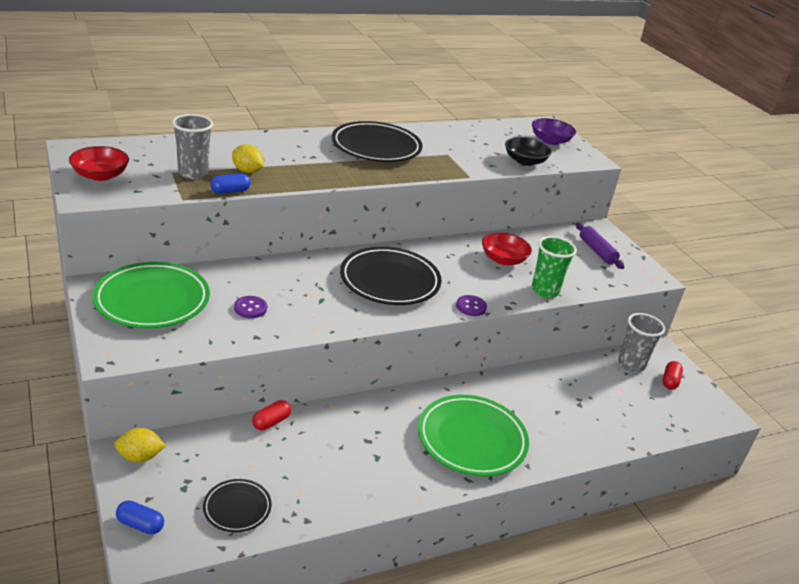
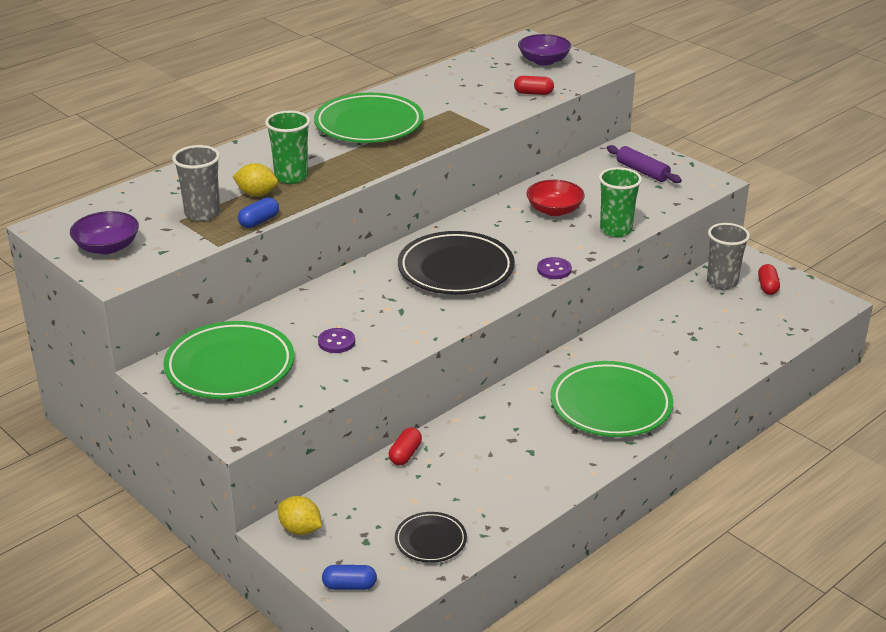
camera: 15 degrees left, 0 degrees up
red bowl [69,146,129,181] -> purple bowl [70,211,139,255]
yellow lemon [114,428,166,462] -> yellow lemon turned 60 degrees clockwise [278,496,322,535]
black plate [332,121,423,162] -> green plate [314,93,423,143]
black bowl [505,137,552,166] -> red capsule [514,76,554,95]
none -> green cup [265,111,310,184]

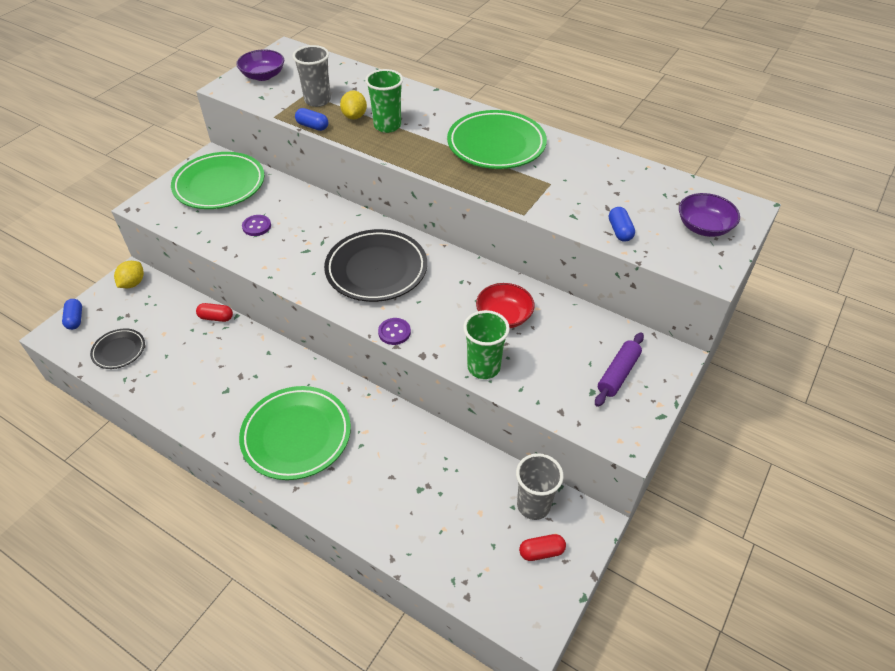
camera: 75 degrees right, 15 degrees up
red capsule [514,76,554,95] -> blue capsule [609,207,635,242]

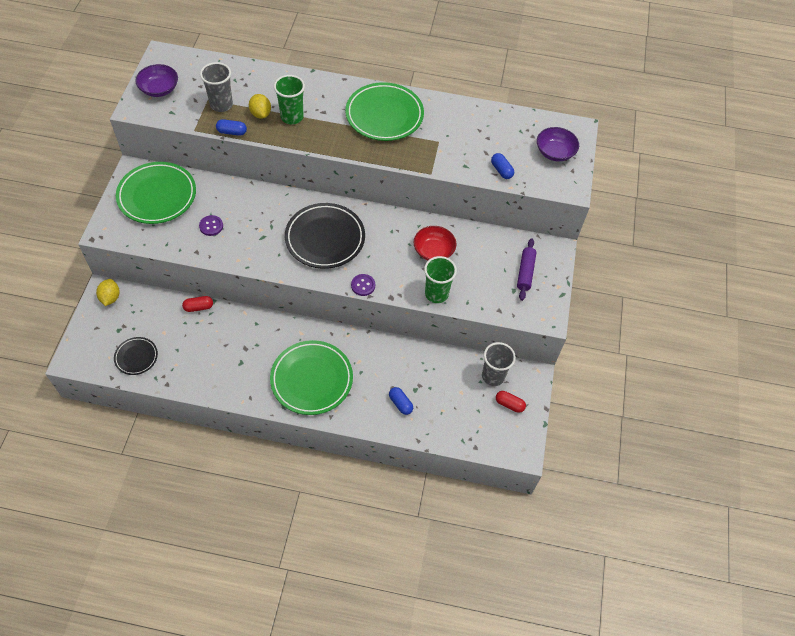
camera: 25 degrees left, 10 degrees up
blue capsule [62,299,82,330] -> blue capsule moved to [389,387,413,415]
red capsule [519,534,566,561] -> red capsule turned 60 degrees clockwise [496,391,526,413]

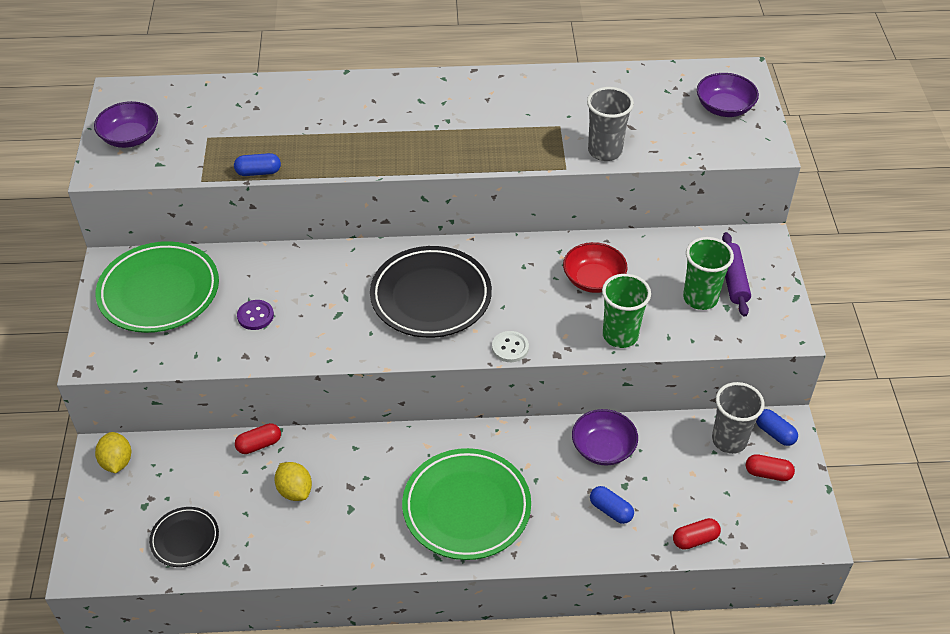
camera: 10 degrees left, 10 degrees down
grey cup [200,62,233,112] -> grey cup moved to [587,87,634,161]
yellow lemon [249,94,271,119] -> yellow lemon moved to [274,462,312,501]
green cup [274,75,305,124] -> green cup moved to [683,237,734,310]
green plate [345,82,424,141] -> none
purple button [351,274,375,296] -> white button [492,331,529,362]
blue capsule [491,153,514,179] -> blue capsule moved to [756,409,798,446]
none -> purple bowl [572,409,638,466]
none -> red capsule [673,518,721,550]

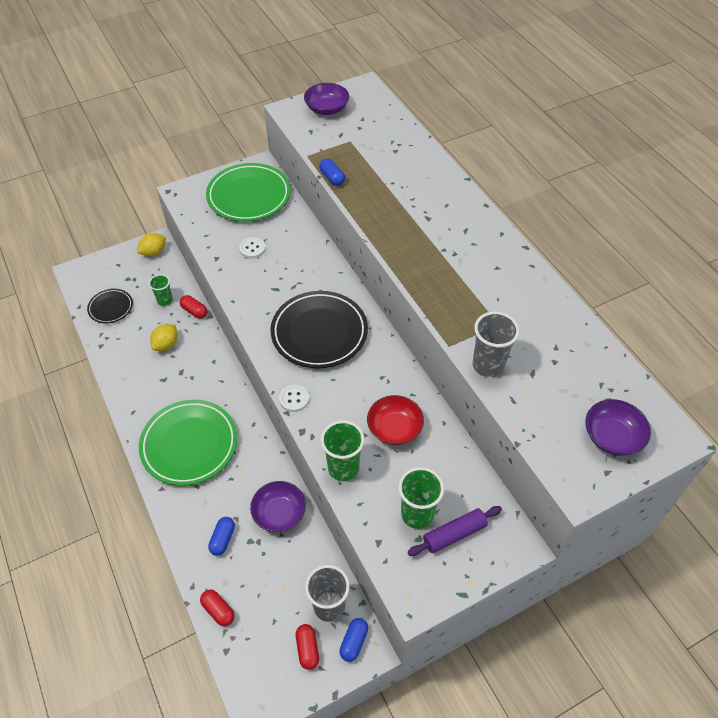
camera: 65 degrees right, 5 degrees up
purple button [237,300,274,330] -> white button [239,237,266,258]
none -> green cup [149,274,173,306]

